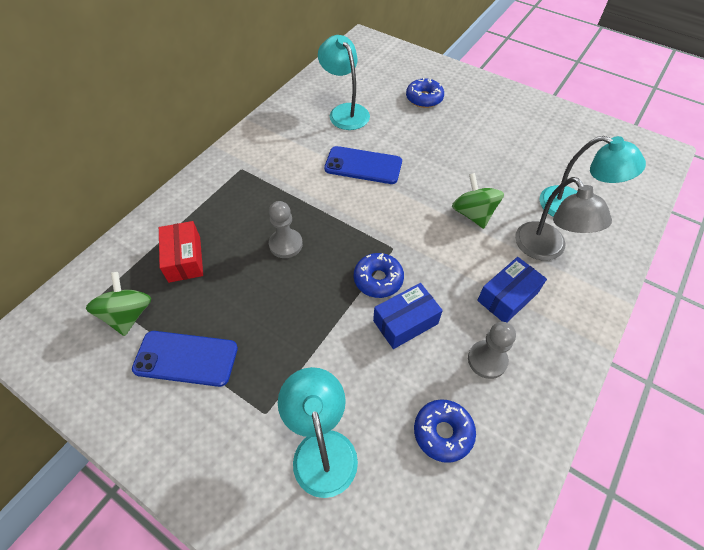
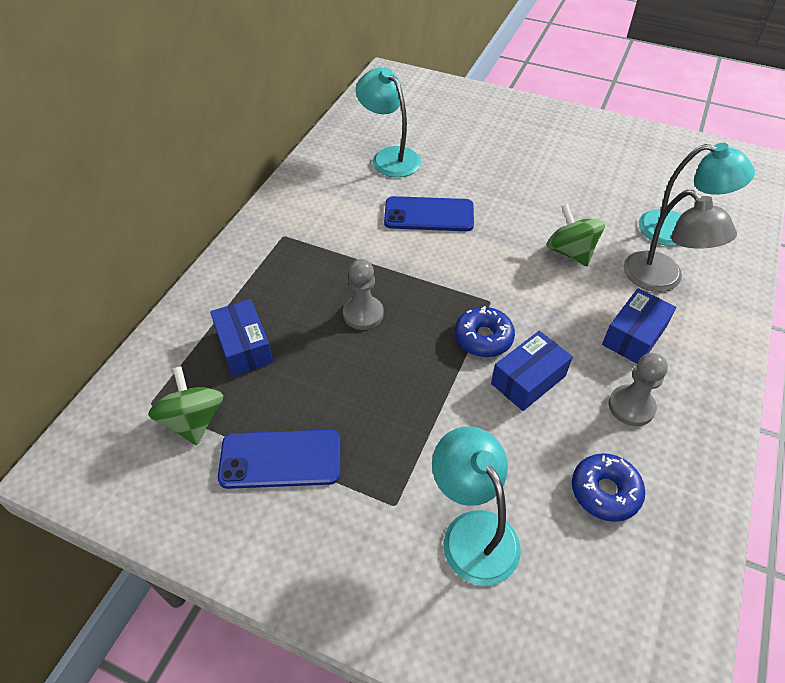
camera: 10 degrees left, 5 degrees down
red box [159,221,203,283] -> blue box [210,299,273,377]
blue donut [406,78,444,108] -> none

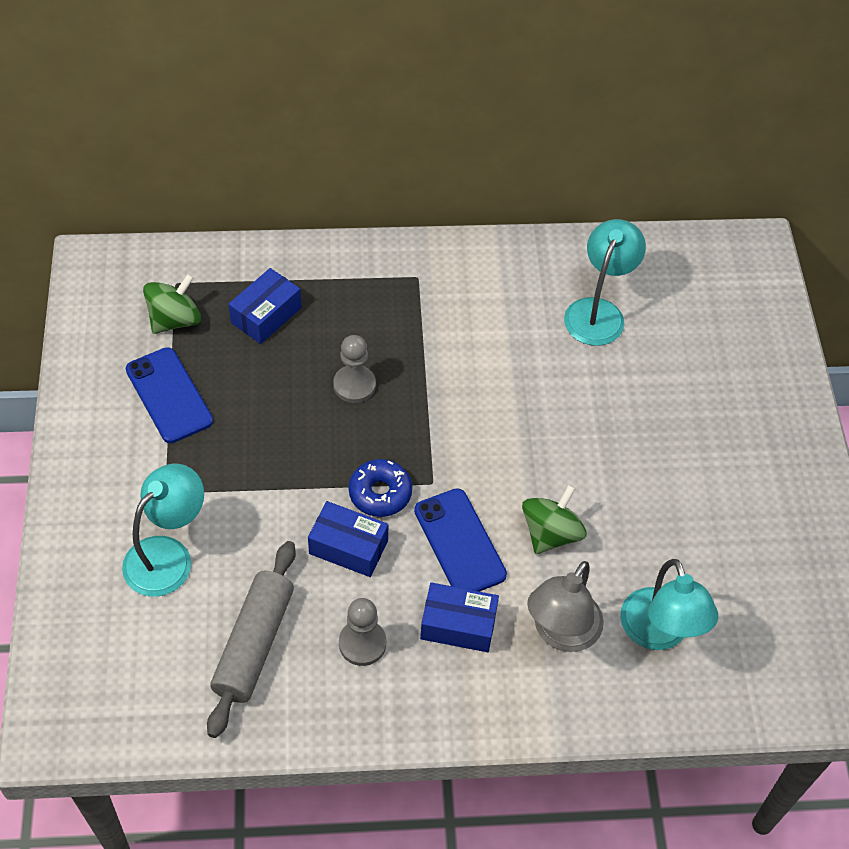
camera: 60 degrees right, 5 degrees up
blue phone [384,196,474,231] -> blue phone moved to [414,488,507,592]
blue donut [572,453,645,522] -> grey rolling pin [207,541,296,738]

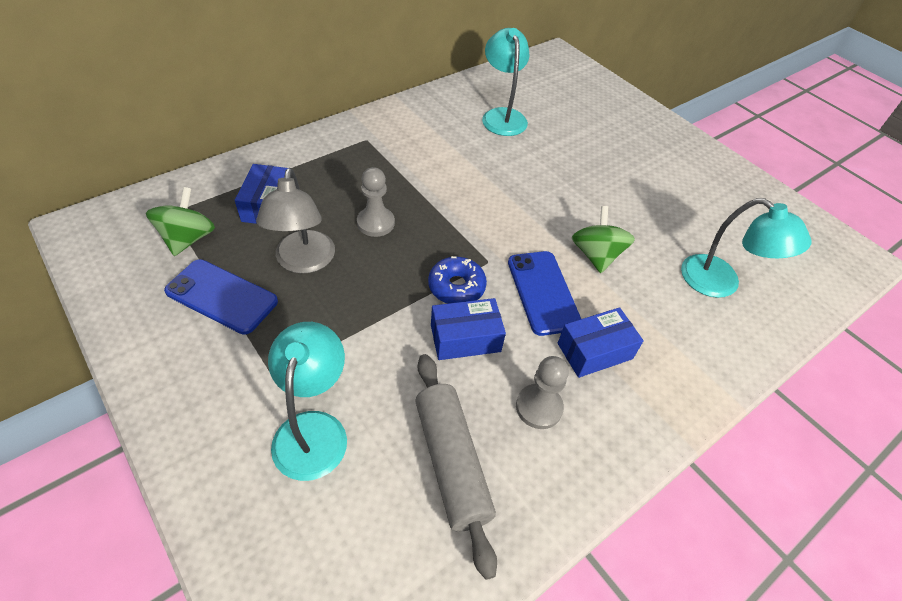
camera: 35 degrees left, 5 degrees down
blue phone [414,488,507,592] -> blue phone turned 45 degrees clockwise [508,251,581,336]
grey lamp [527,561,604,652] -> grey lamp moved to [256,168,335,274]

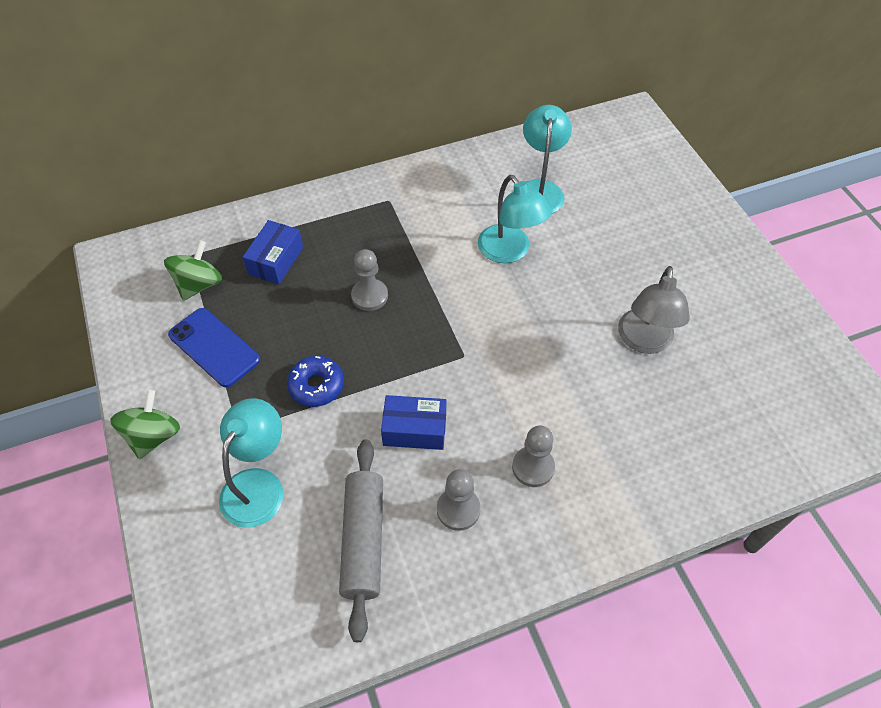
camera: 20 degrees right, 5 degrees up
grey lamp [256,168,335,274] -> grey lamp moved to [618,266,690,354]
blue donut [428,256,487,304] -> blue donut moved to [287,356,344,407]
blue phone [508,251,581,336] -> none
blue box [558,307,644,378] -> grey pawn [512,426,555,487]
green spinning top [572,206,635,273] -> green spinning top moved to [110,389,180,459]
turquoise lamp [681,198,811,298] -> turquoise lamp moved to [478,175,552,263]

